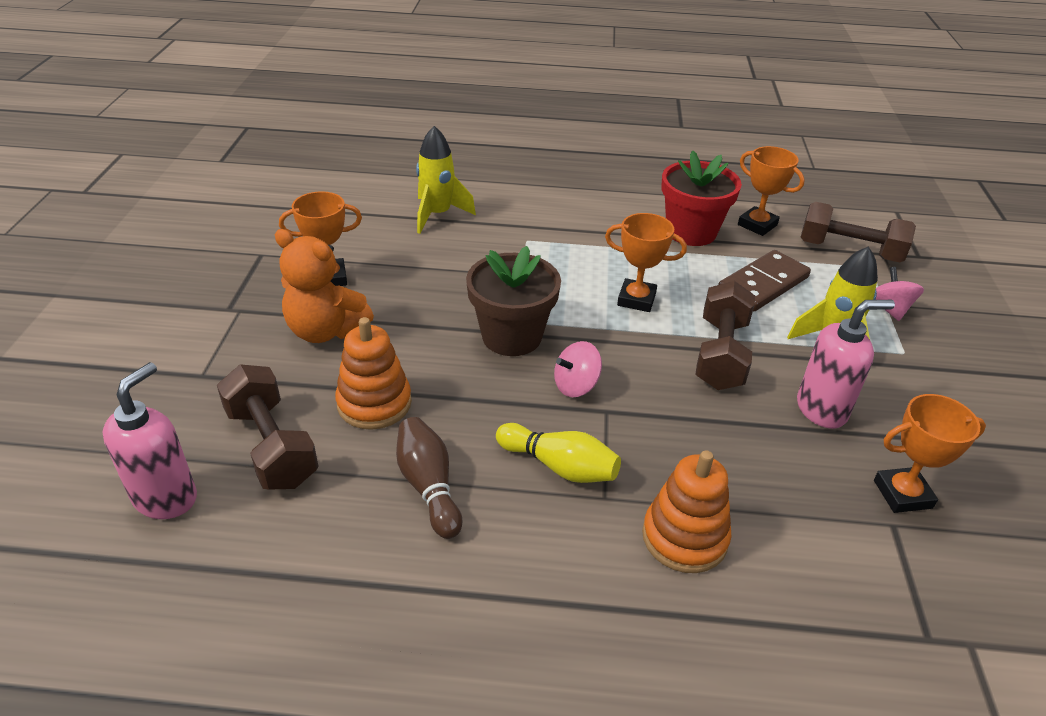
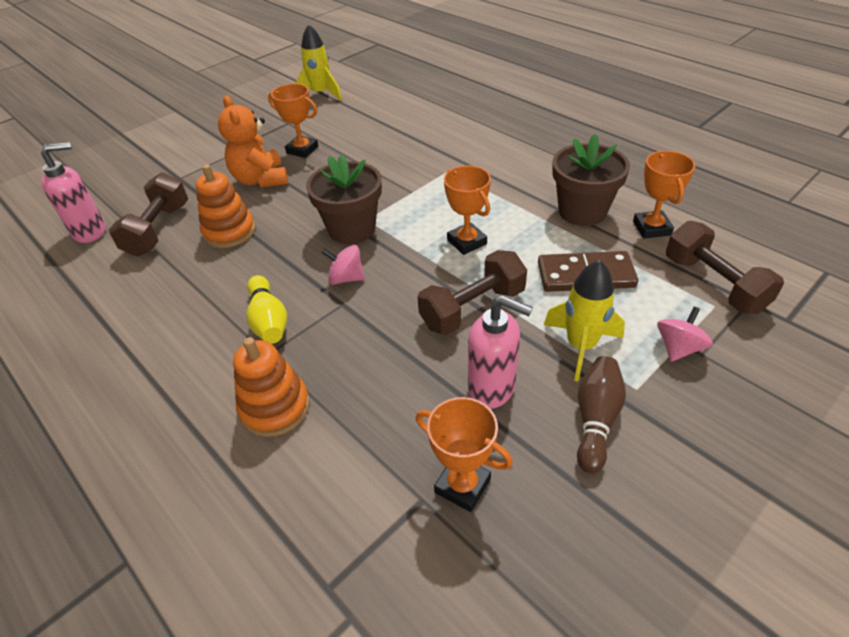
camera: 45 degrees right, 5 degrees up
brown bowling pin [396,417,462,539] -> brown bowling pin moved to [577,356,626,474]
yellow rocket [416,126,476,234] -> yellow rocket moved to [295,24,342,101]
red flower pot [661,150,742,246] -> brown flower pot [552,134,630,226]

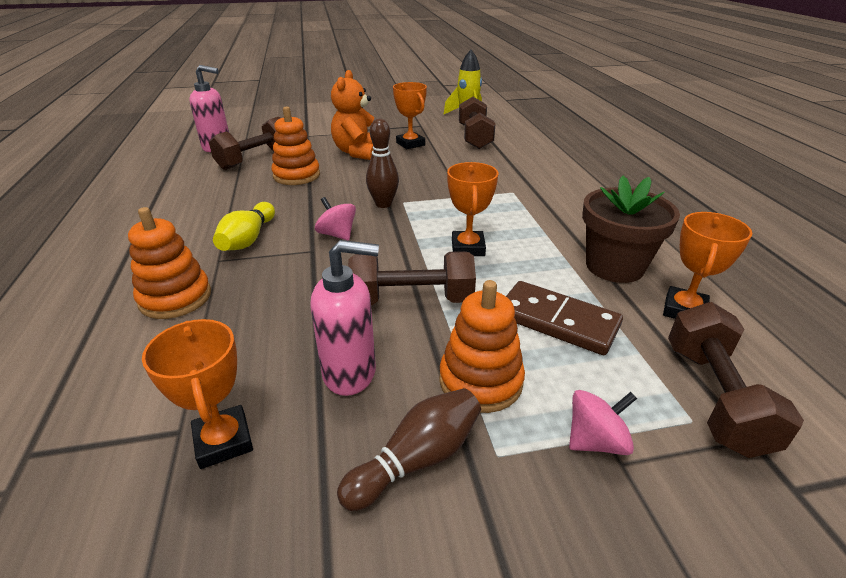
camera: 30 degrees right, 10 degrees down
brown flower pot [306,154,382,244] -> brown bowling pin [366,119,399,208]
pink soap dispenser [468,295,533,409] -> pink soap dispenser turned 60 degrees counterclockwise [310,240,379,396]
yellow rocket [544,260,625,382] -> orange stacking toy [439,280,525,413]
none -> brown dumbbell [459,97,496,149]

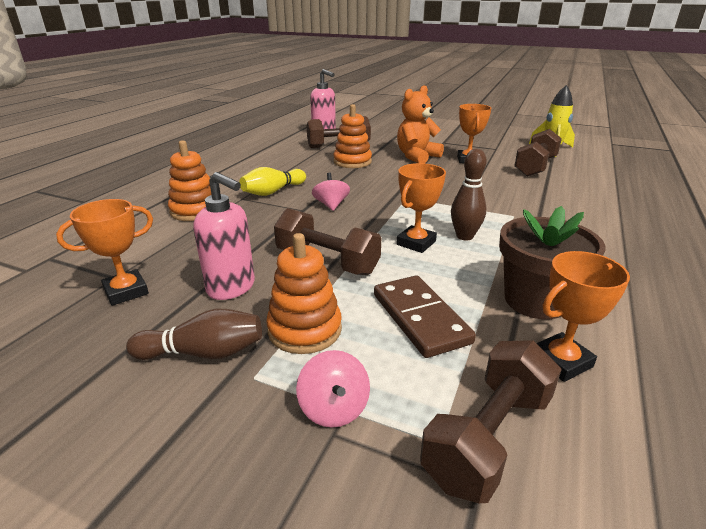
camera: 35 degrees right, 5 degrees down
orange trophy [142,319,253,469] -> orange trophy turned 45 degrees clockwise [56,199,153,306]
brown bowling pin [366,119,399,208] -> brown bowling pin moved to [451,149,487,241]
pink spinning top [569,390,637,455] -> pink spinning top turned 60 degrees clockwise [296,350,370,428]

